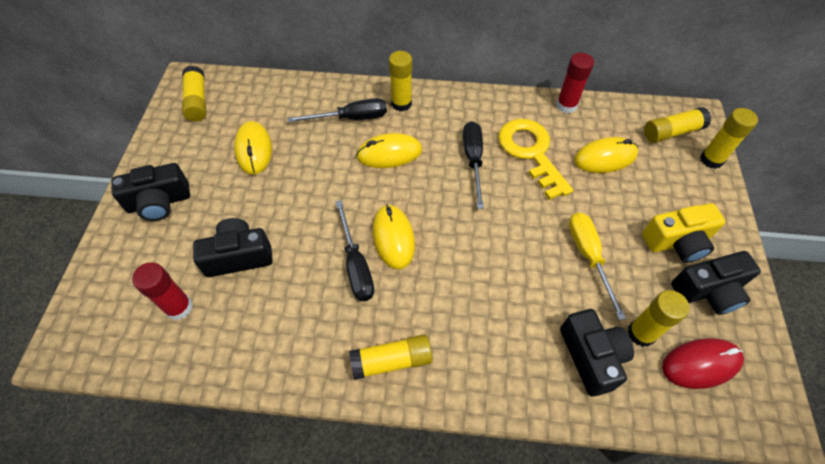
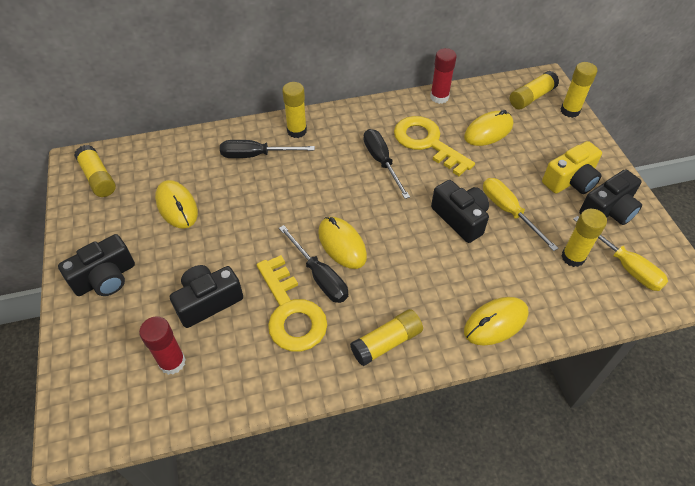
camera: 20 degrees left, 5 degrees down
black screwdriver [288,98,387,123] -> black screwdriver turned 150 degrees counterclockwise [220,140,315,158]
yellow mouse [356,133,422,168] -> yellow mouse moved to [464,297,529,346]
black camera [560,309,634,397] -> black camera moved to [431,180,489,243]
red mouse [662,338,744,389] -> yellow screwdriver [573,216,668,291]
none -> yellow key [257,255,327,352]

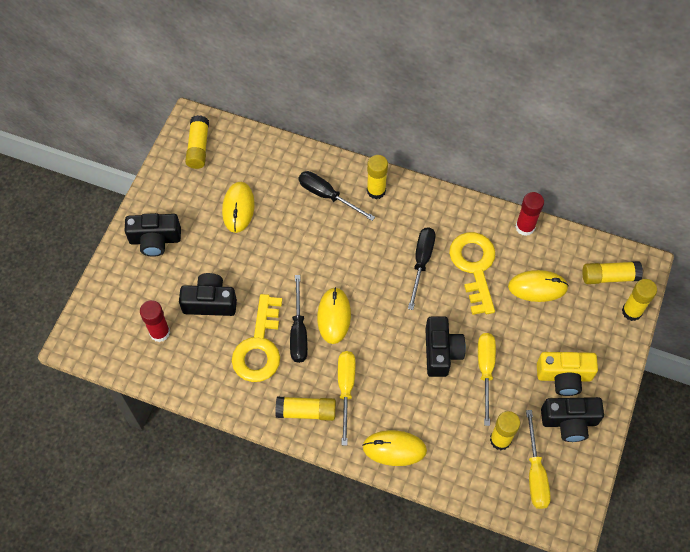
camera: 35 degrees right, 10 degrees up
none -> yellow screwdriver [338,351,356,445]

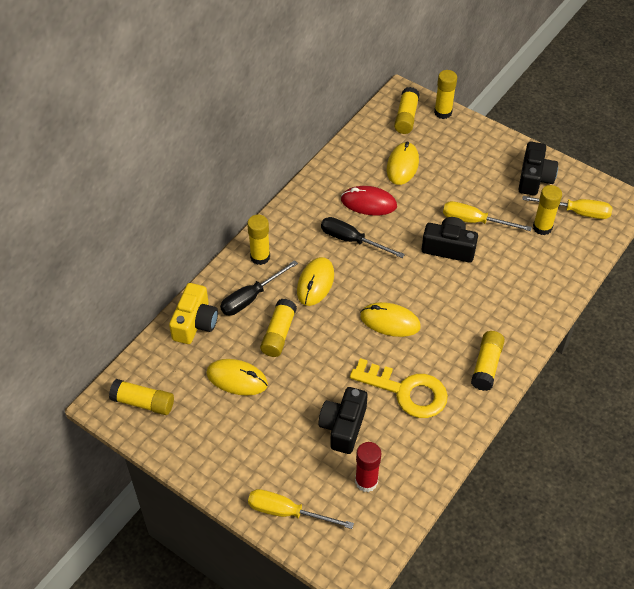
camera: 75 degrees left, 10 degrees down
black camera [125,213,181,257] -> none
black screwdriver [290,275,308,363] -> none
yellow screwdriver [338,351,356,445] -> yellow screwdriver moved to [248,489,354,529]
yellow mouse [362,430,427,466] -> yellow mouse moved to [297,257,334,306]
yellow key [449,232,496,315] -> red mouse [341,186,397,215]
red glue stick [515,192,544,236] -> none
yellow camera [537,352,598,396] -> yellow camera moved to [169,283,218,344]
none -> yellow glue stick [260,299,297,357]

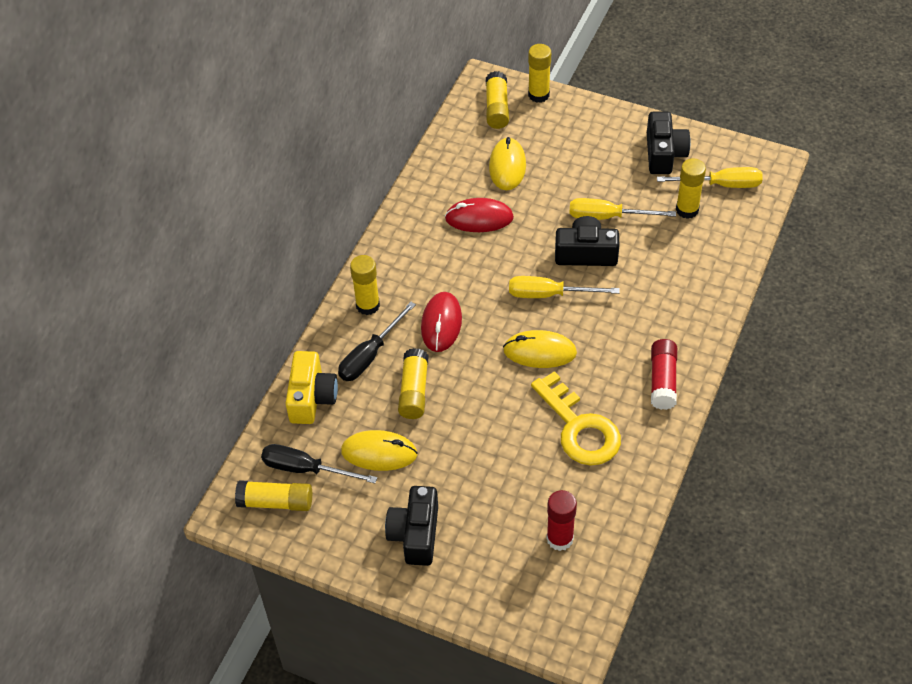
camera: 10 degrees left, 0 degrees up
yellow screwdriver [248,489,354,529] -> yellow screwdriver moved to [509,276,620,298]
yellow mouse [297,257,334,306] -> red mouse [421,292,462,352]
black camera [318,387,368,454] -> black camera moved to [385,486,438,566]
black screwdriver [321,217,405,258] -> black screwdriver moved to [261,444,377,483]
yellow key [350,358,448,418] -> yellow key turned 45 degrees clockwise [531,371,621,466]
yellow glue stick [471,331,505,391] -> red glue stick [651,339,677,410]

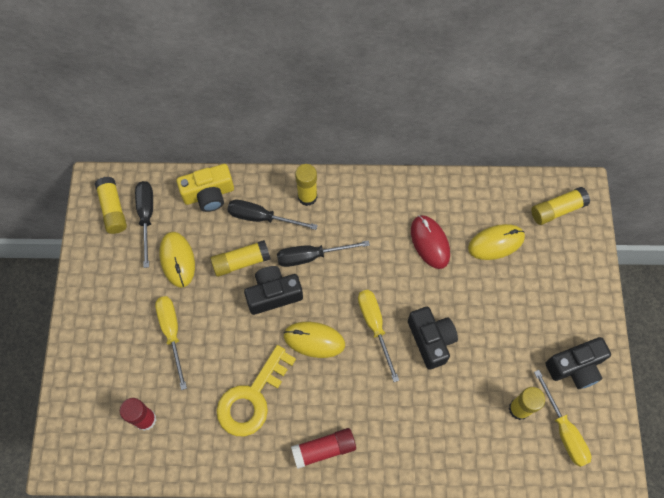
camera: 65 degrees right, 15 degrees up
black camera [385,486,438,566] -> black camera moved to [244,266,303,315]
red mouse [421,292,462,352] -> black screwdriver [277,240,370,267]
yellow mouse [503,330,577,368] -> yellow mouse turned 60 degrees counterclockwise [283,322,345,358]
yellow glue stick [528,44,551,103] -> none
yellow screwdriver [569,198,676,220] -> yellow screwdriver moved to [155,296,187,390]

